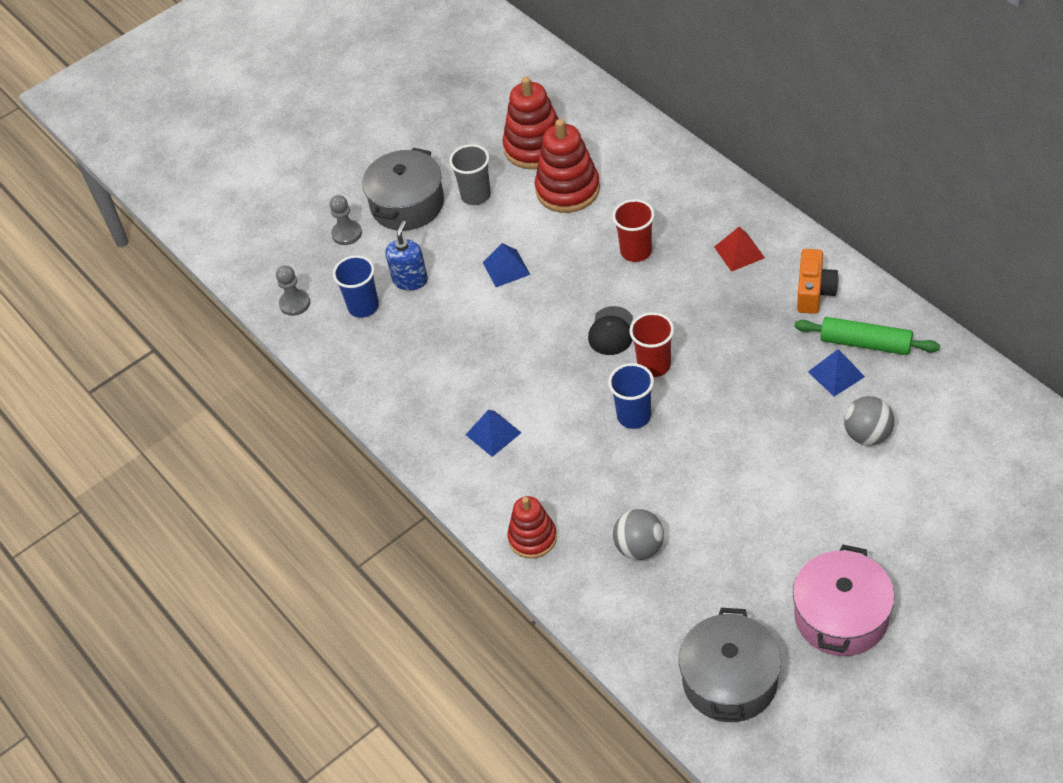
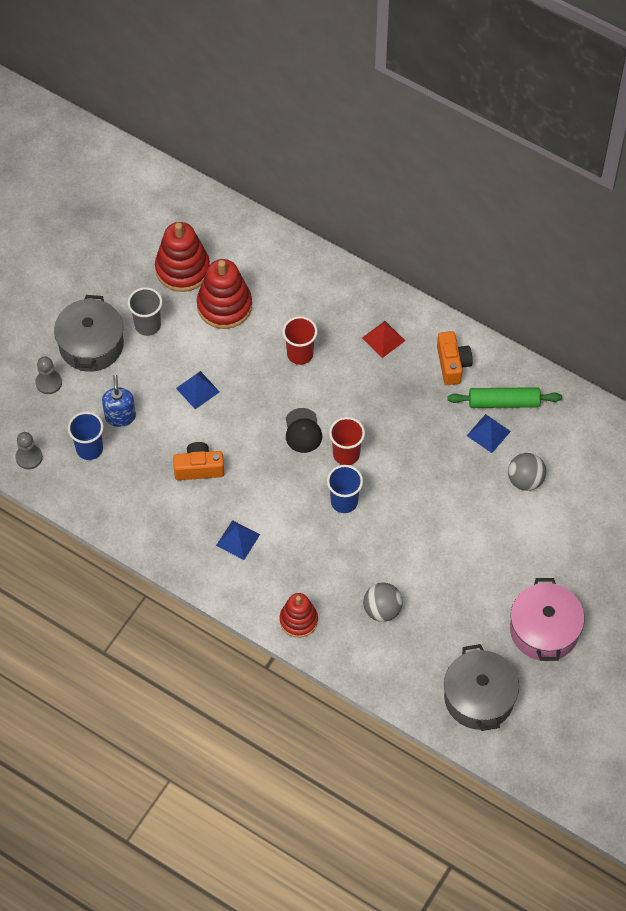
camera: 25 degrees left, 10 degrees up
none -> orange camera [173,442,224,480]

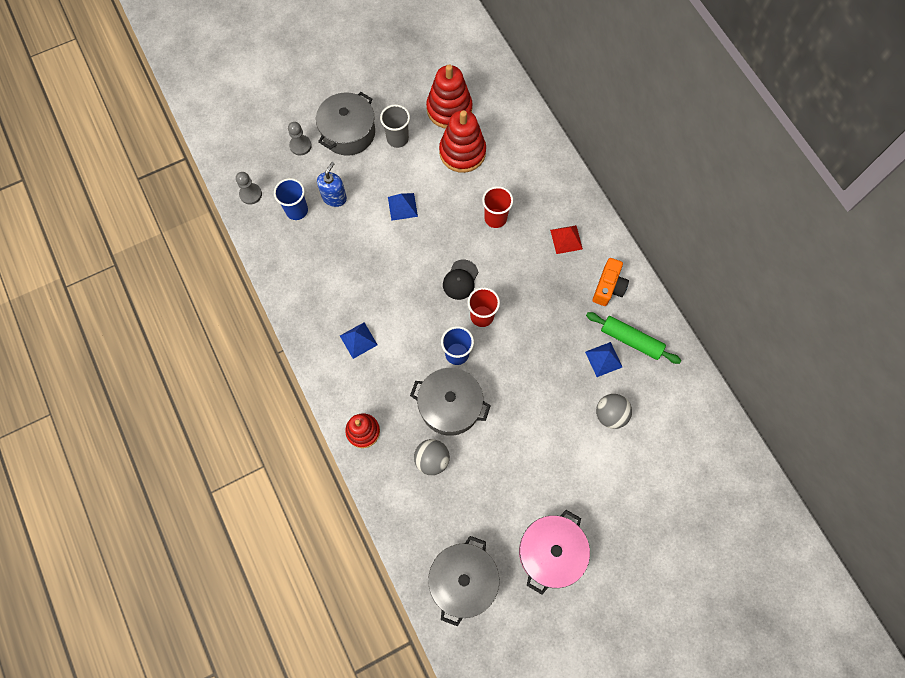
camera: 30 degrees right, 10 degrees up
orange camera [173,442,224,480] -> none
none -> grey pot [410,368,491,436]

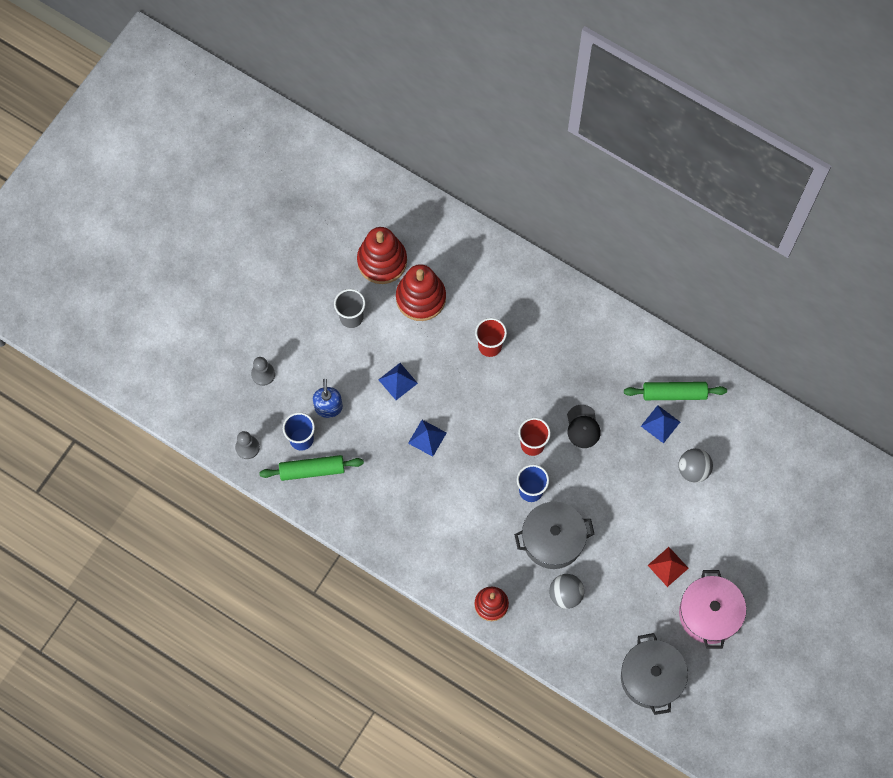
camera: 30 degrees left, 0 degrees up
grey pot [316,92,375,156] -> none
blue pyramid [340,322,378,359] -> blue pyramid moved to [408,420,446,457]
black cap [443,260,478,300] -> black cap moved to [567,405,601,448]
red pyramid [550,225,583,254] -> red pyramid moved to [648,547,689,587]
orange camera [593,258,629,306] -> none
none -> green rolling pin [259,455,364,481]

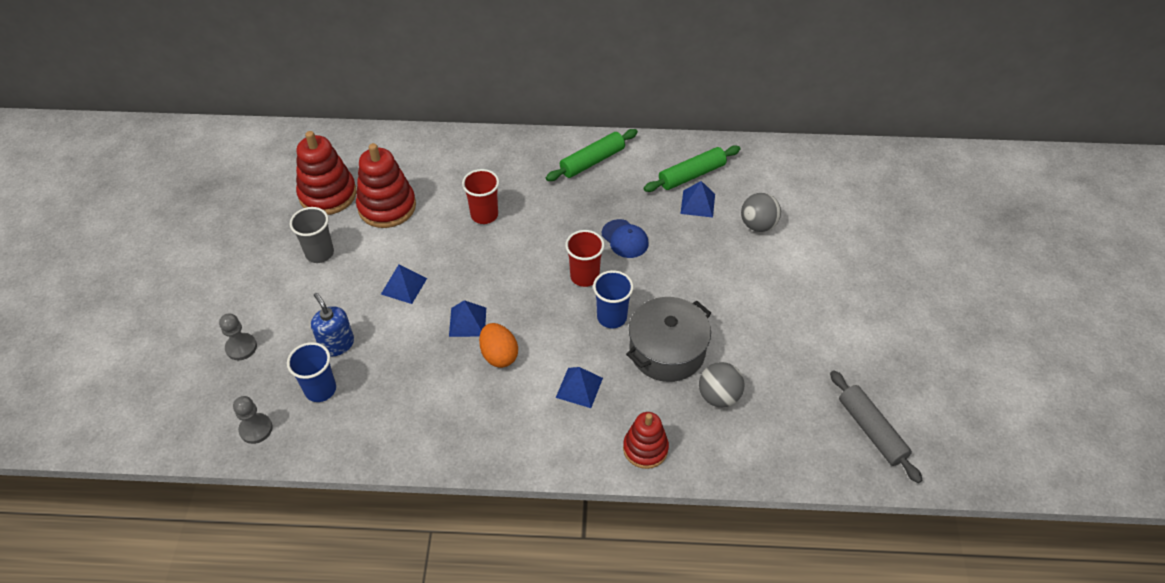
camera: 30 degrees left, 20 degrees down
green rolling pin [259,455,364,481] -> green rolling pin moved to [546,129,638,181]
black cap [567,405,601,448] -> blue cap [602,219,649,258]
grey pot [621,633,688,715] -> grey rolling pin [830,370,922,483]
red pyramid [648,547,689,587] -> none
pink pot [679,570,746,649] -> none
none -> orange egg [479,323,518,368]
none -> blue pyramid [556,367,603,408]

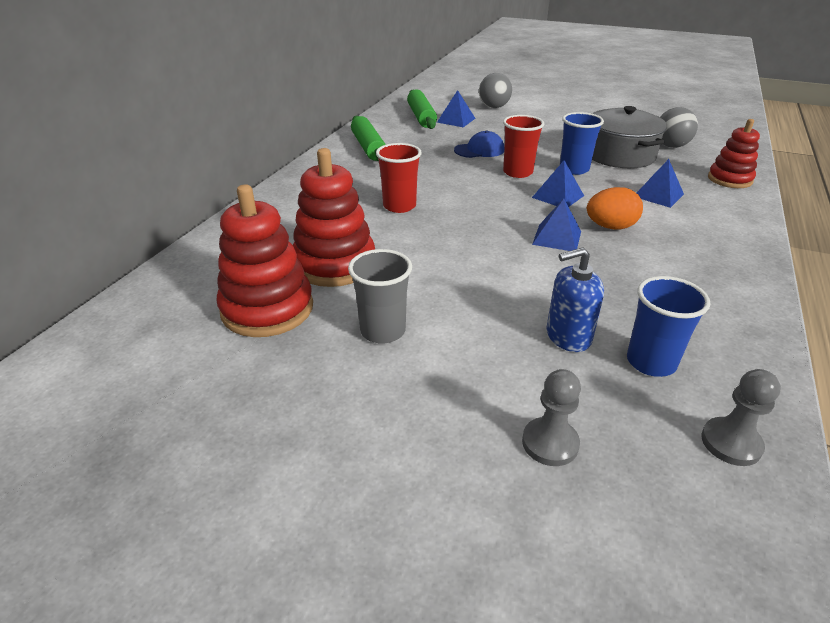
camera: 70 degrees left, 15 degrees down
blue pyramid [381,264,427,304] -> blue pyramid moved to [532,160,584,207]
grey rolling pin [830,370,922,483] -> none

